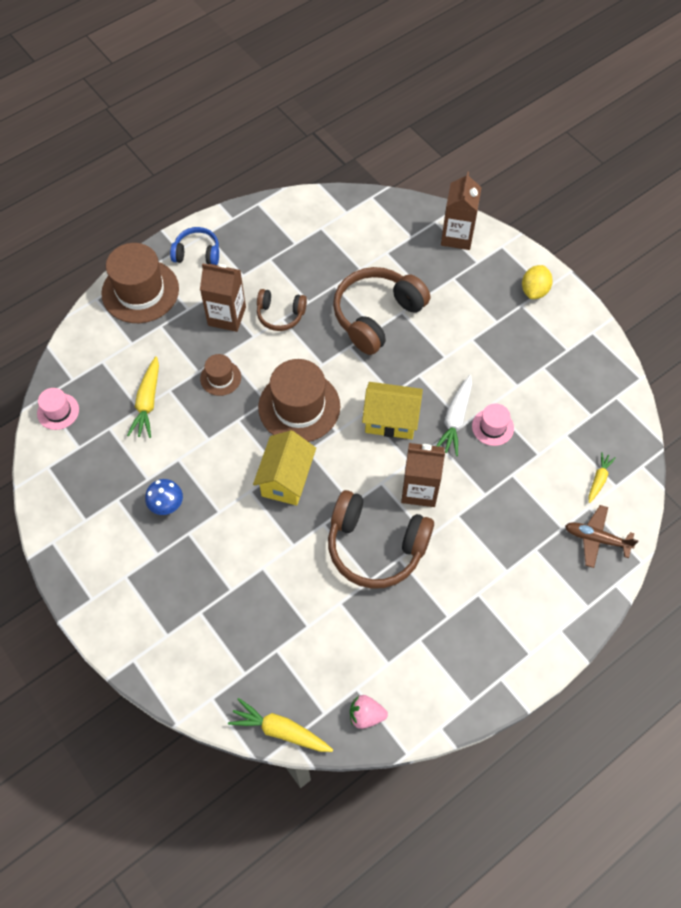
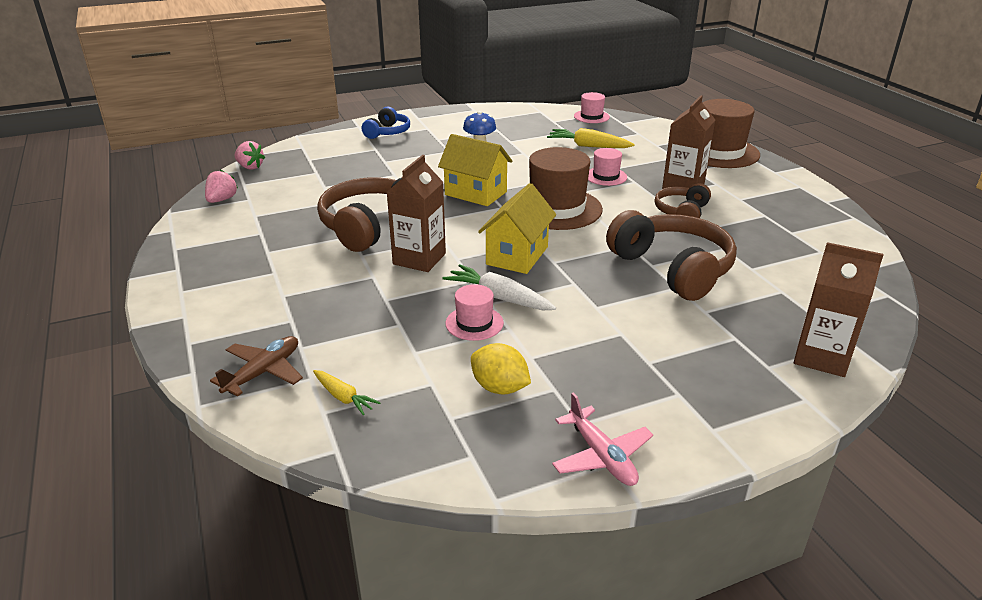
camera: 105 degrees right, 30 degrees down
blue headphones [170,227,219,265] -> blue headphones moved to [362,107,410,139]
brown hat [200,354,241,396] -> pink hat [588,148,627,186]
yellow carrot [228,698,333,752] -> pink strawberry [235,141,265,170]
yellow lemon [522,265,553,299] -> yellow lemon moved to [471,343,531,394]
none -> pink plane [552,392,653,486]

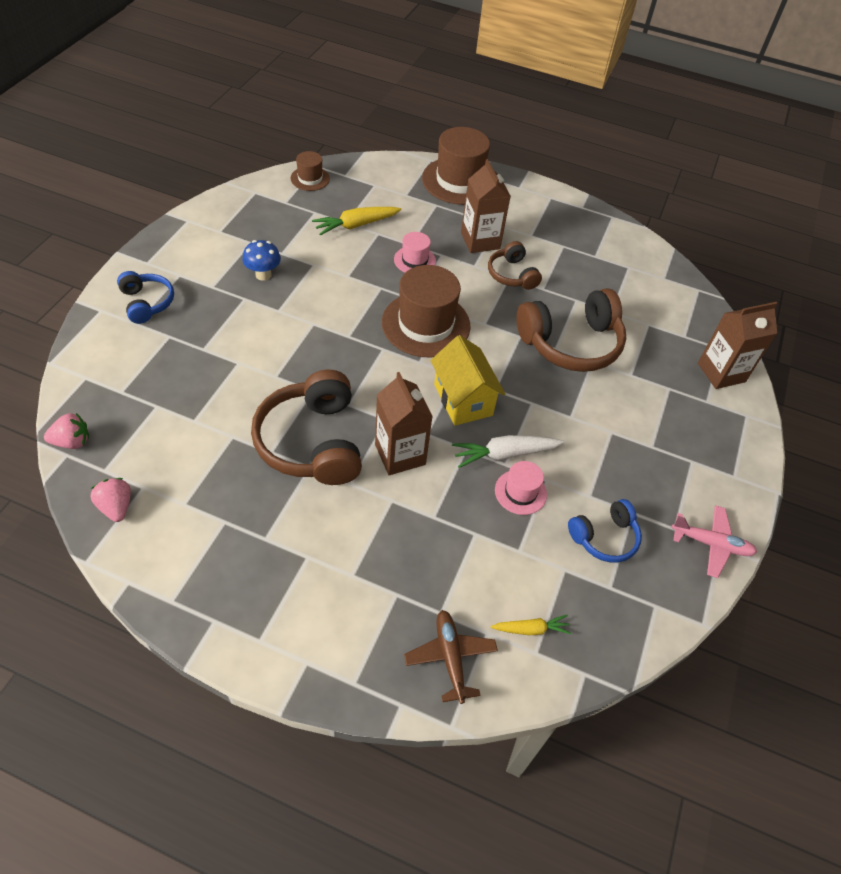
camera: 50 degrees left, 20 degrees up
yellow house [438,134,513,206] -> none
yellow lemon [471,343,531,394] -> blue headphones [568,499,642,563]
pink hat [574,92,610,123] -> brown hat [291,151,330,191]
brown headphones [606,210,737,301] -> brown headphones turned 150 degrees clockwise [516,288,626,372]

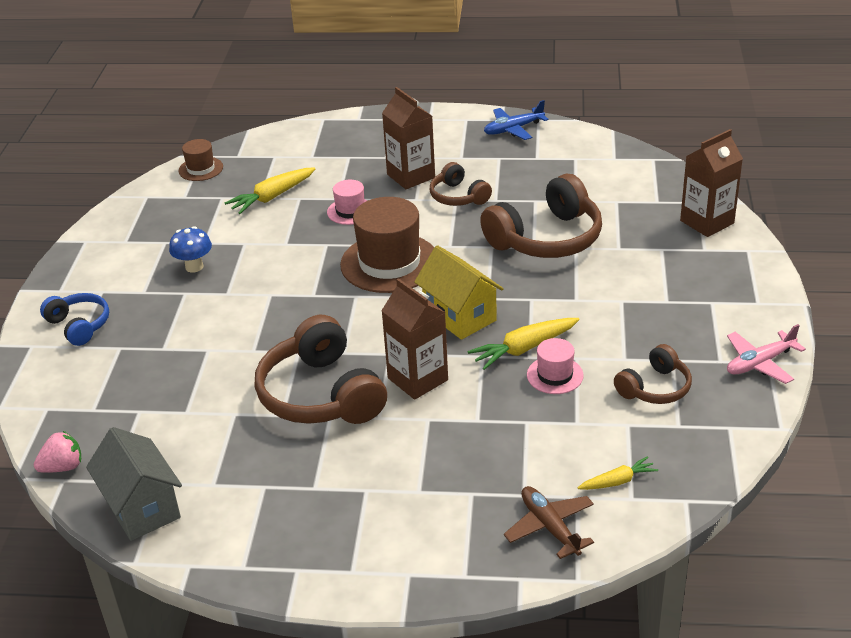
camera: 10 degrees left, 15 degrees down
pink strawberry [91,478,131,522] -> grey house [86,427,182,541]
brown hat [422,127,490,205] -> none
white carrot [452,435,564,468] -> yellow carrot [467,318,580,370]
blue headphones [568,499,642,563] -> brown headphones [614,344,692,404]
pink plane [671,505,757,578] -> pink plane turned 150 degrees clockwise [727,324,806,384]
none -> blue plane [484,100,548,140]

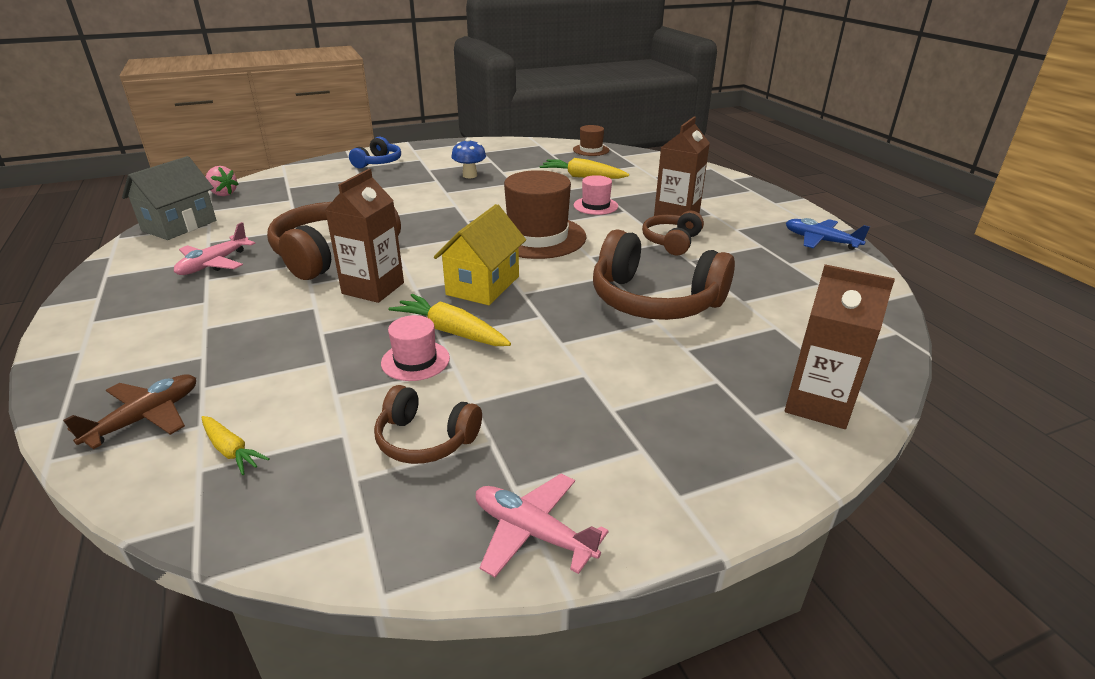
camera: 60 degrees right, 5 degrees down
none -> pink plane [174,222,256,275]

